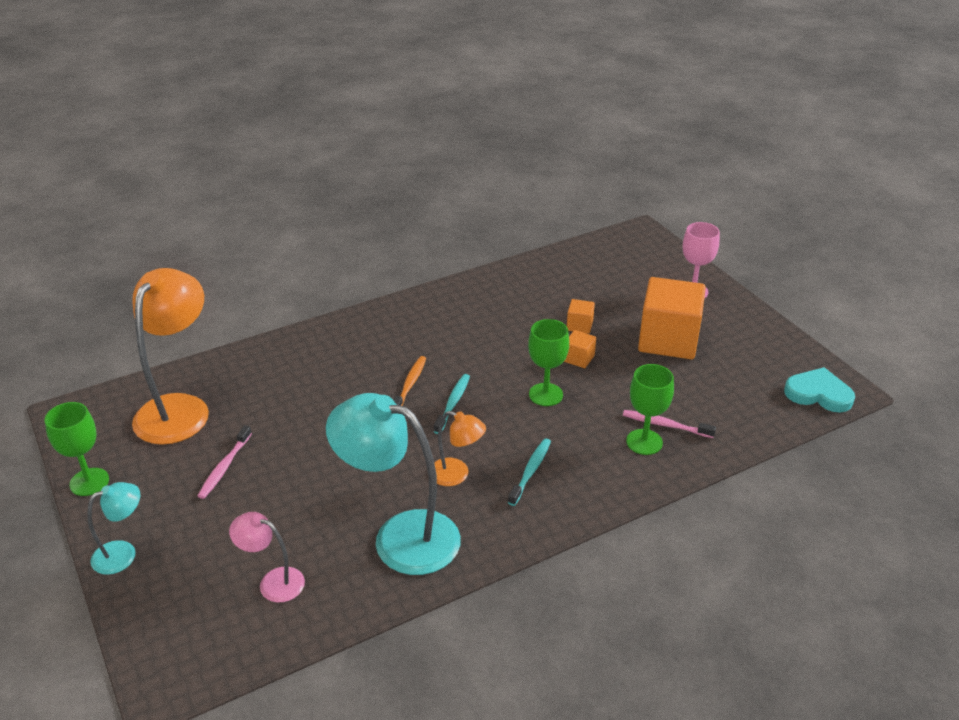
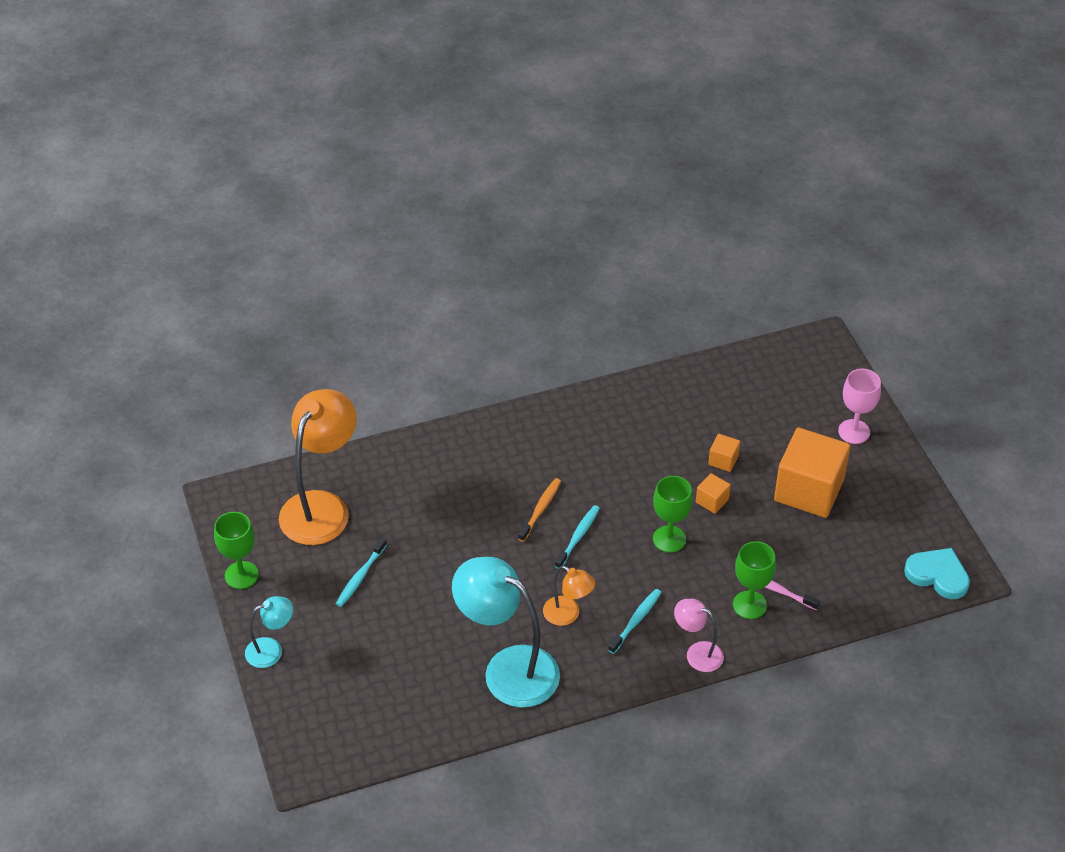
camera: 10 degrees right, 10 degrees up
pink toothbrush [198,425,252,499] -> turquoise toothbrush [336,537,387,607]
pink lamp [229,512,305,603] -> pink lamp moved to [674,599,724,672]

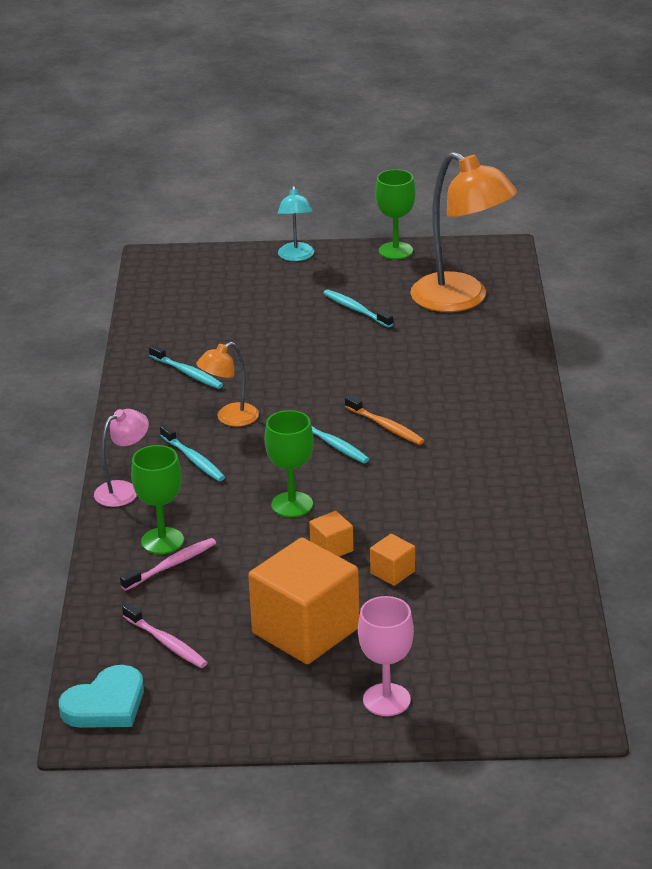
camera: 110 degrees right, 15 degrees down
turquoise lamp [452,557,560,708] -> turquoise toothbrush [149,345,223,389]
none -> pink toothbrush [122,603,208,668]

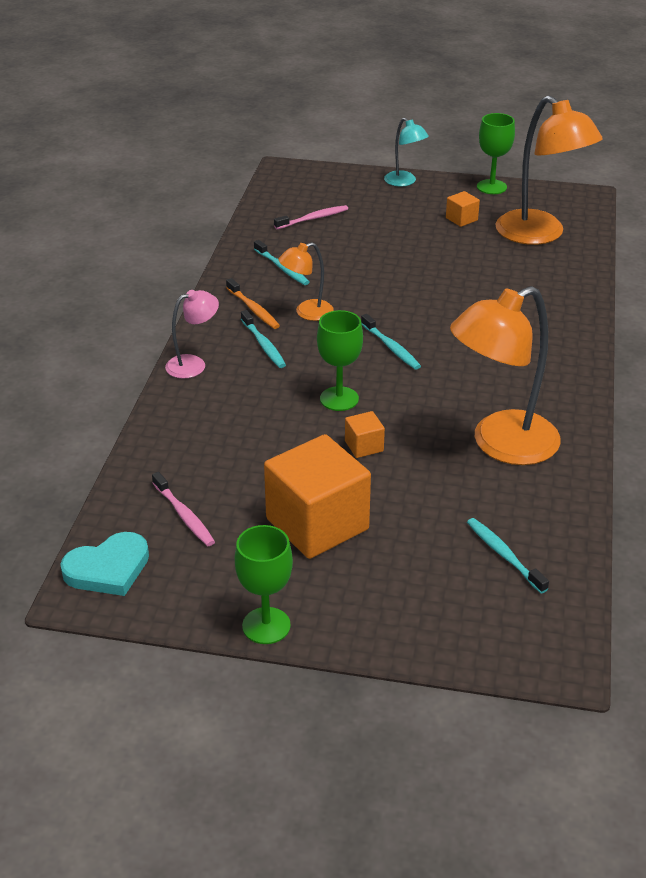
camera: 10 degrees right, 5 degrees up
pink toothbrush [120,538,216,591] -> pink toothbrush moved to [274,205,348,229]
green goblet [131,445,184,554] -> green goblet moved to [235,525,293,644]
turquoise lamp [278,185,314,261] -> turquoise lamp turned 45 degrees counterclockwise [384,118,429,186]
turquoise toothbrush [323,289,393,327] -> turquoise toothbrush moved to [467,518,549,593]
orange toothbrush [345,395,425,445] -> orange toothbrush moved to [226,278,280,329]
pink goblet [358,596,414,716] -> none
orange cube [370,534,415,586] -> orange cube moved to [446,191,480,227]
none -> orange lamp [450,286,561,465]

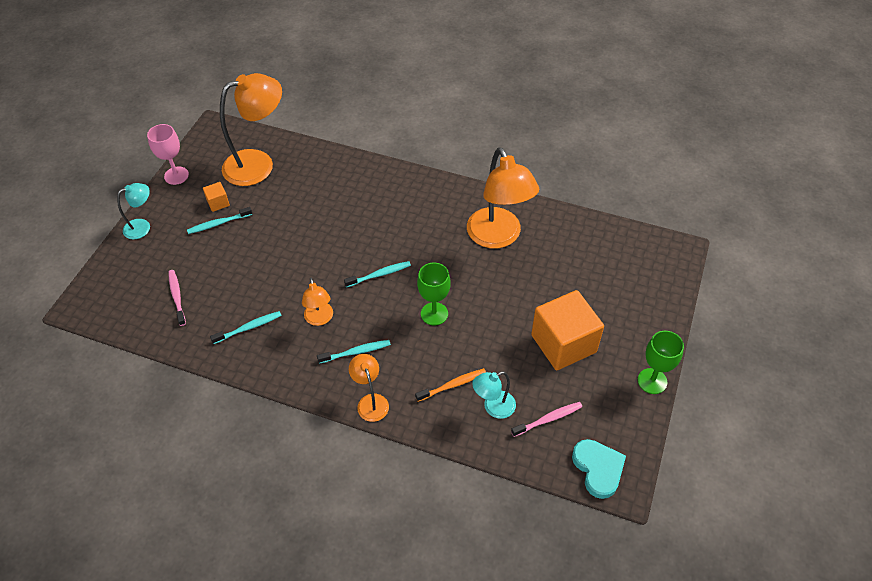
camera: 80 degrees left, 15 degrees up
pink lamp [165,290,219,379] -> orange lamp [349,354,389,422]
orange toothbrush [226,278,280,329] -> orange toothbrush moved to [415,368,486,402]
orange cube [345,411,385,458] -> none
turquoise toothbrush [467,518,549,593] -> turquoise toothbrush moved to [187,207,252,234]
green goblet [477,113,515,194] -> pink goblet [147,124,189,185]
none -> turquoise lamp [472,371,516,419]

